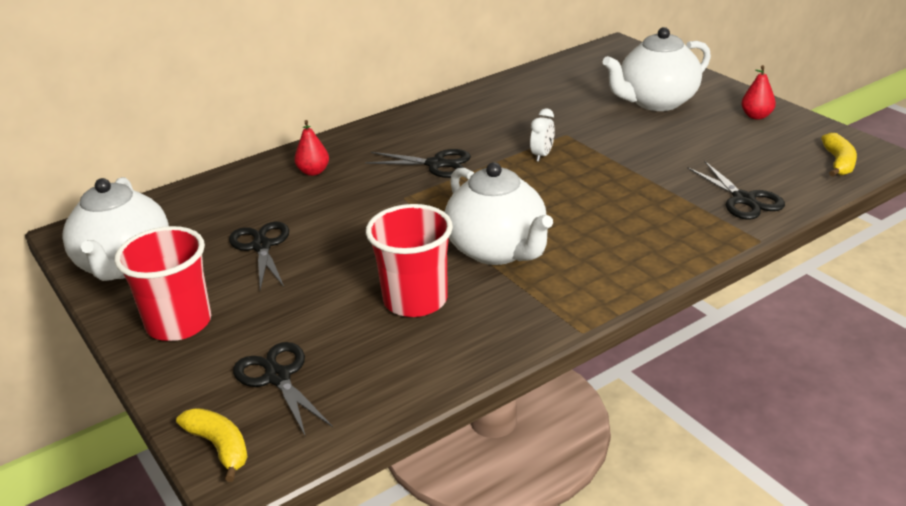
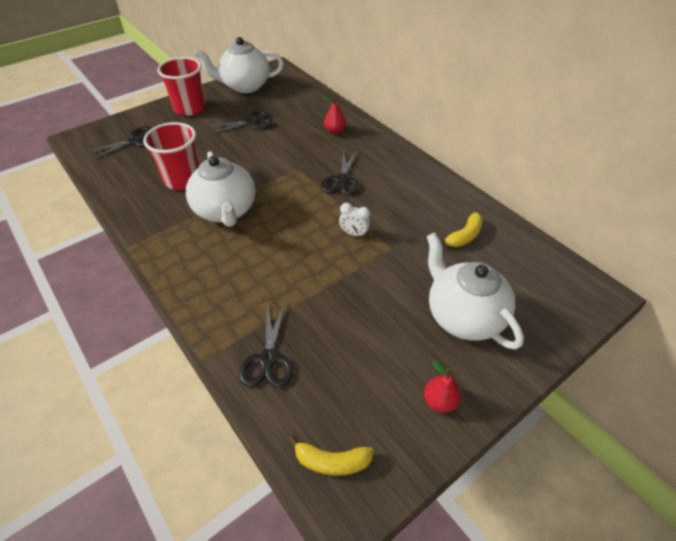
camera: 85 degrees right, 15 degrees up
yellow banana [176,408,248,482] -> yellow banana moved to [440,212,483,247]
white teapot [445,162,553,265] -> white teapot turned 75 degrees counterclockwise [186,151,256,227]
black scissors [687,161,785,220] -> black scissors turned 60 degrees counterclockwise [239,303,294,388]

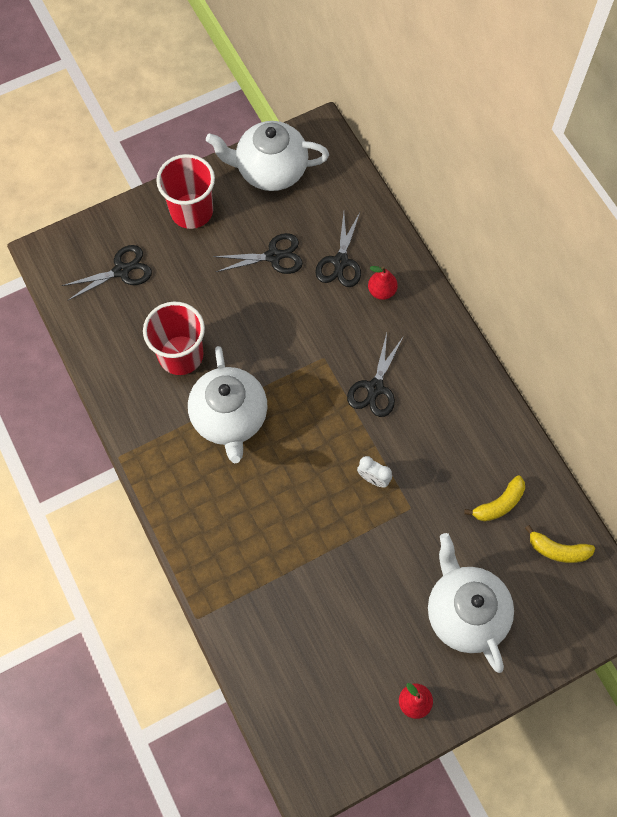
camera: 10 degrees right, 20 degrees up
black scissors [239,303,294,388] -> black scissors moved to [315,212,361,287]
yellow banana [289,436,374,476] -> yellow banana moved to [525,525,595,563]

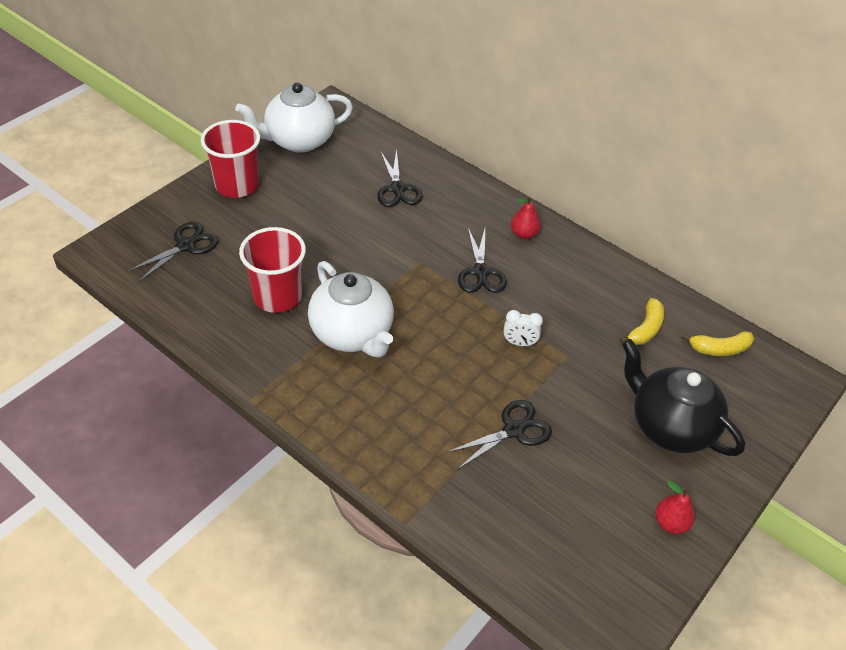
camera: 25 degrees left, 20 degrees down
black scissors [213,233,303,274] -> black scissors moved to [446,400,552,469]
red pear [368,266,398,300] -> red pear moved to [511,196,541,239]
white teapot [428,533,514,673] -> black teapot [622,339,745,456]

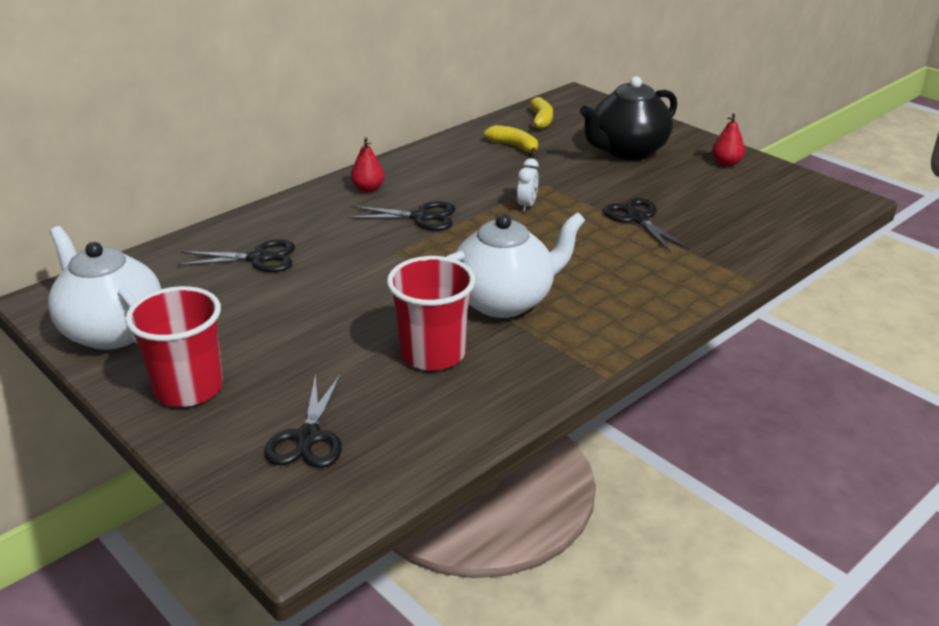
camera: 80 degrees left, 15 degrees down
black scissors [126,222,219,282] -> black scissors turned 135 degrees counterclockwise [264,374,342,468]
white teapot [235,82,353,153] -> white teapot turned 150 degrees clockwise [48,226,161,350]

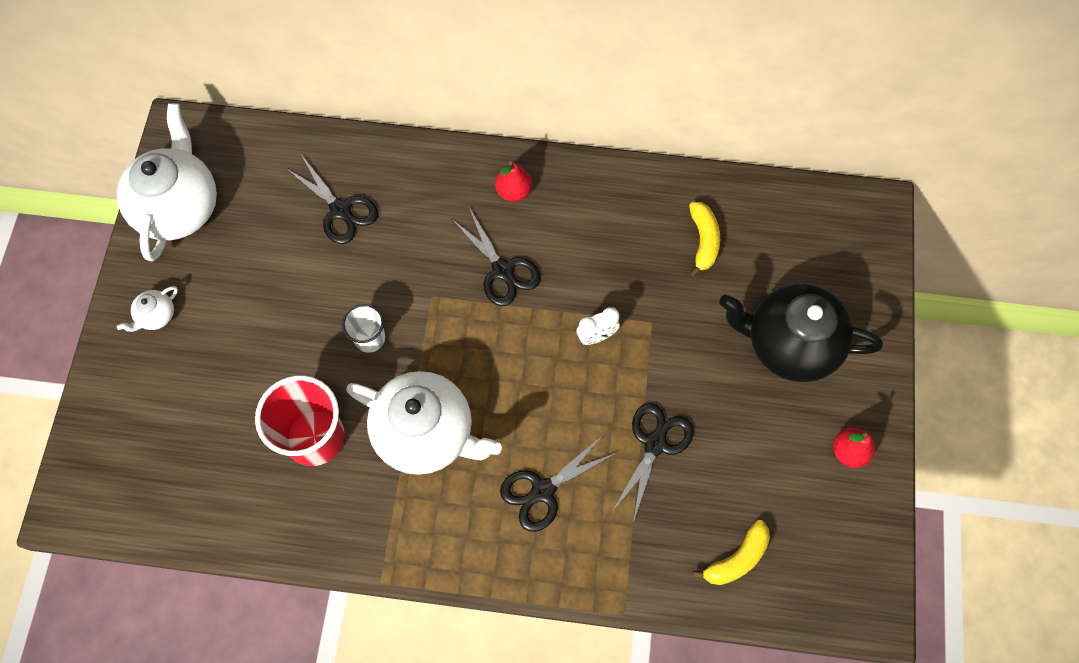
camera: 50 degrees right, 35 degrees up
red cup [125,286,223,407] -> white teapot [117,286,178,332]
black scissors [264,374,342,468] -> black scissors moved to [500,434,618,532]
yellow banana [529,97,553,129] -> yellow banana moved to [692,520,770,585]
none -> white cup [342,304,385,353]

